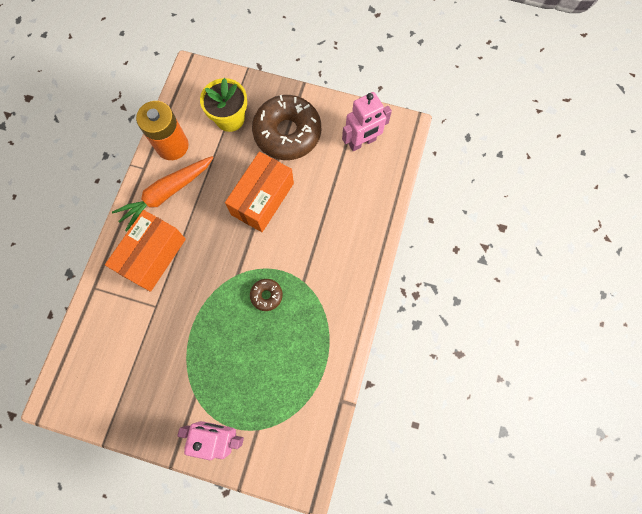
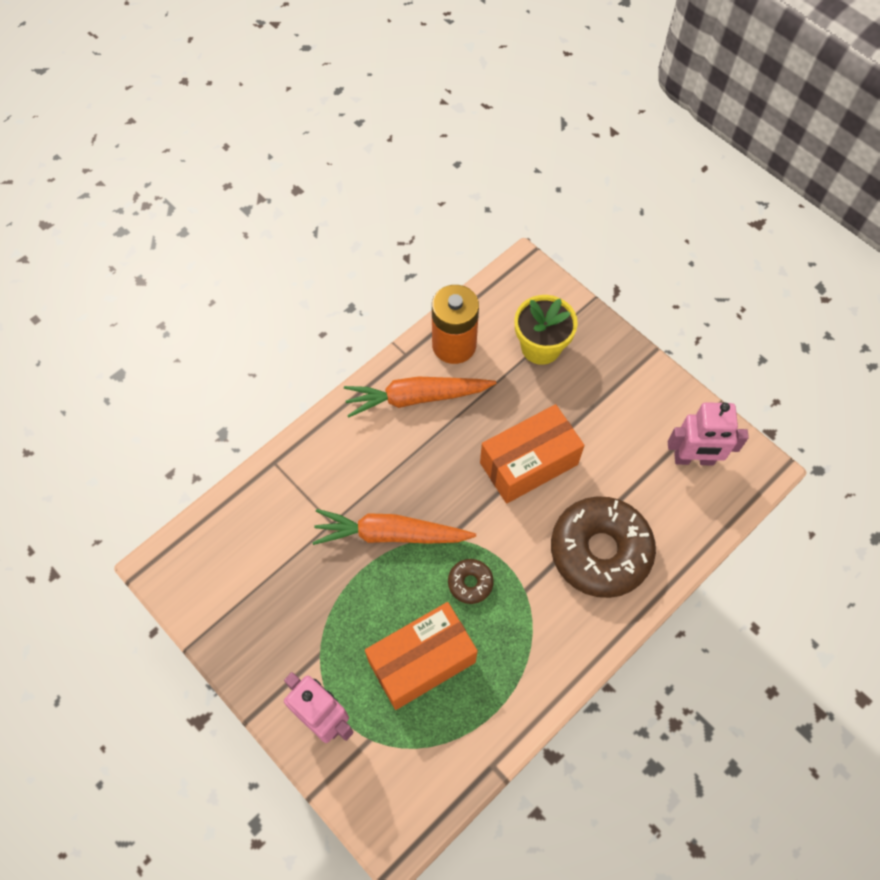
camera: 30 degrees right, 10 degrees down
orange box [105,210,186,292] -> orange box moved to [365,602,478,710]
brown donut [252,95,321,160] -> brown donut moved to [551,496,656,598]
none -> orange carrot [312,509,476,545]

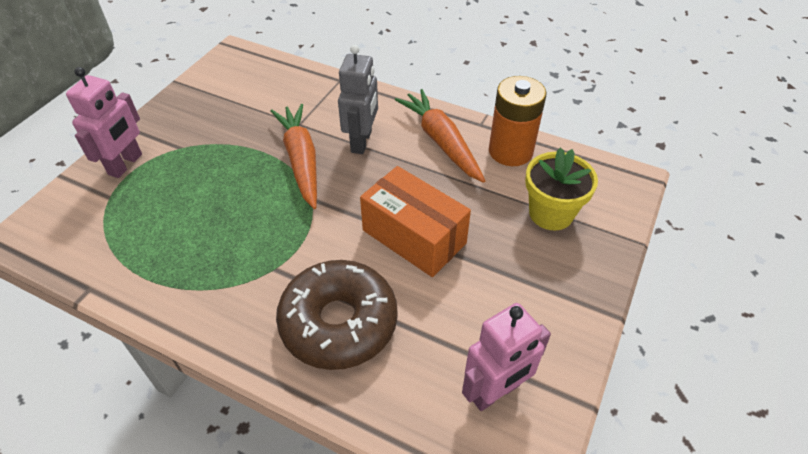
camera: 70 degrees right, 15 degrees down
orange box [365,602,478,710] -> none
brown donut [448,559,494,604] -> none
pink robot [668,402,749,466] -> pink robot turned 105 degrees counterclockwise [462,303,551,411]
none -> grey robot [338,44,378,154]

